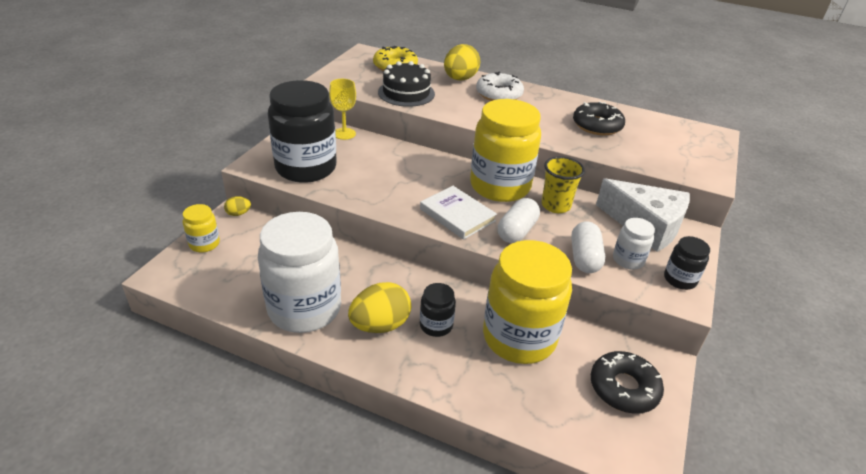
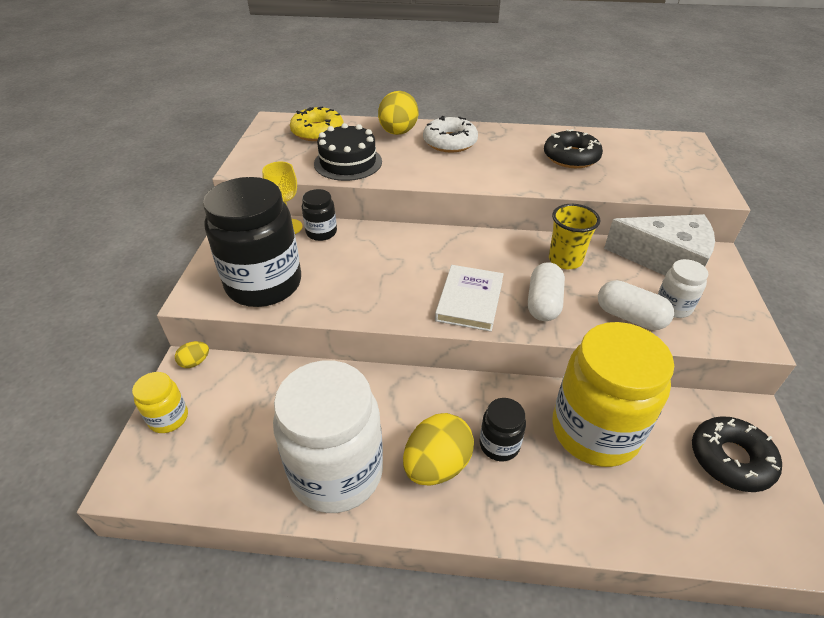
camera: 15 degrees left, 5 degrees up
white book [420,186,497,240] -> white book turned 75 degrees clockwise [435,265,504,332]
yellow jar [470,99,541,202] -> none
white capsule [571,221,605,273] -> white capsule turned 45 degrees counterclockwise [598,280,674,330]
black jar [664,236,710,290] -> black jar moved to [302,189,337,241]

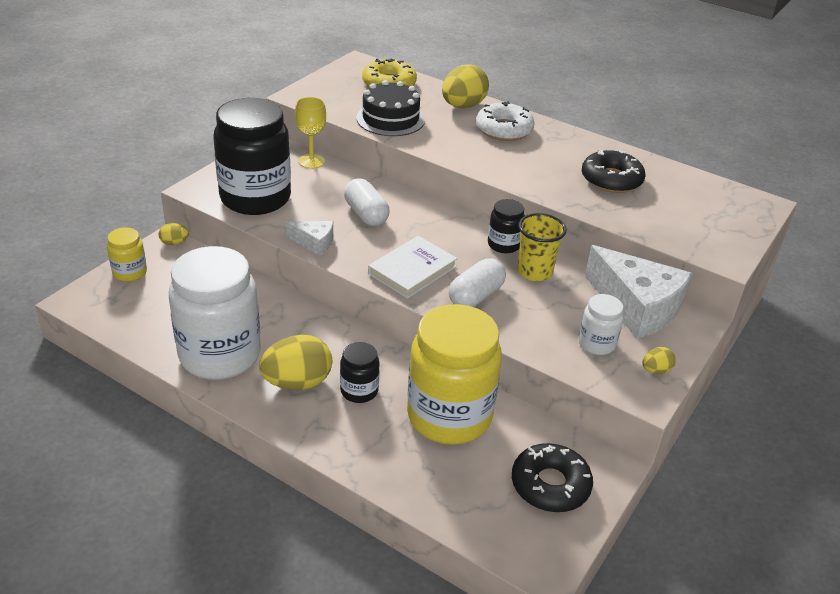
camera: 25 degrees right, 5 degrees down
black jar [302,189,337,241] -> black jar moved to [488,199,525,253]
white capsule [598,280,674,330] -> white capsule moved to [344,178,389,226]
none -> white cheese [286,221,333,256]
none -> yellow egg [642,347,676,374]

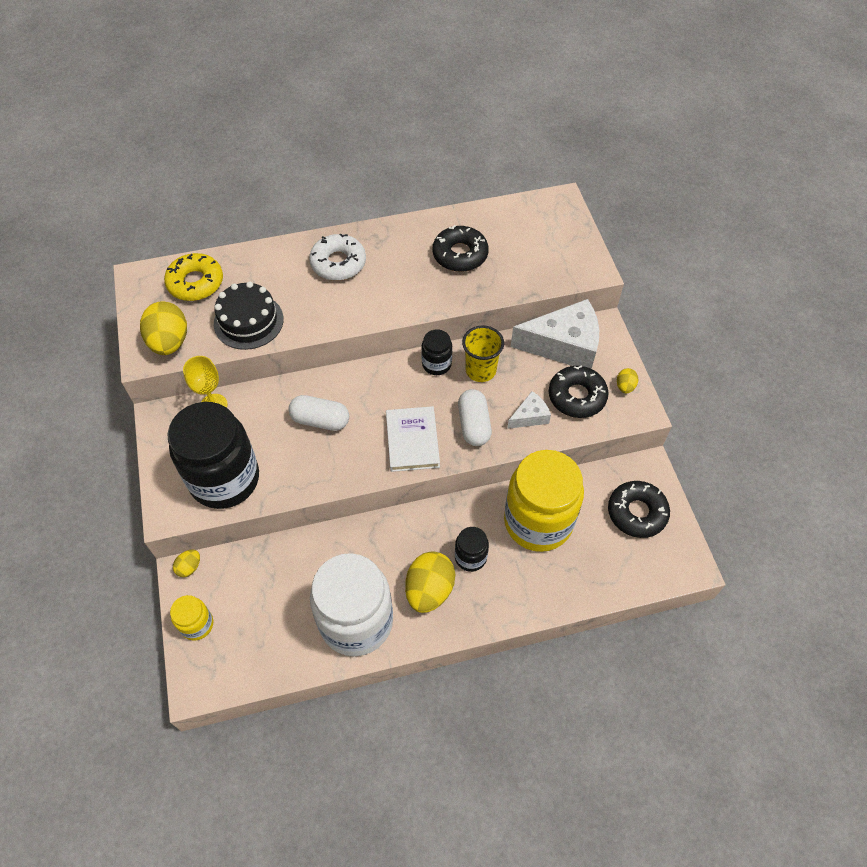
camera: 45 degrees left, 20 degrees up
white cheese [286,221,333,256] -> white cheese moved to [507,391,551,429]
yellow egg [442,64,489,108] -> yellow egg moved to [140,302,187,355]
white jar [579,294,624,355] -> black donut [549,366,609,418]

